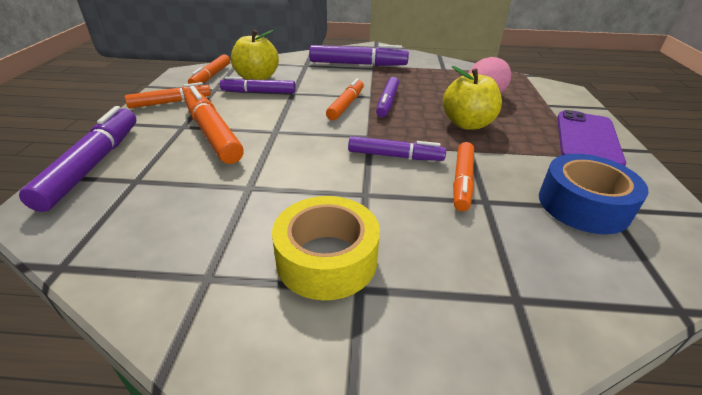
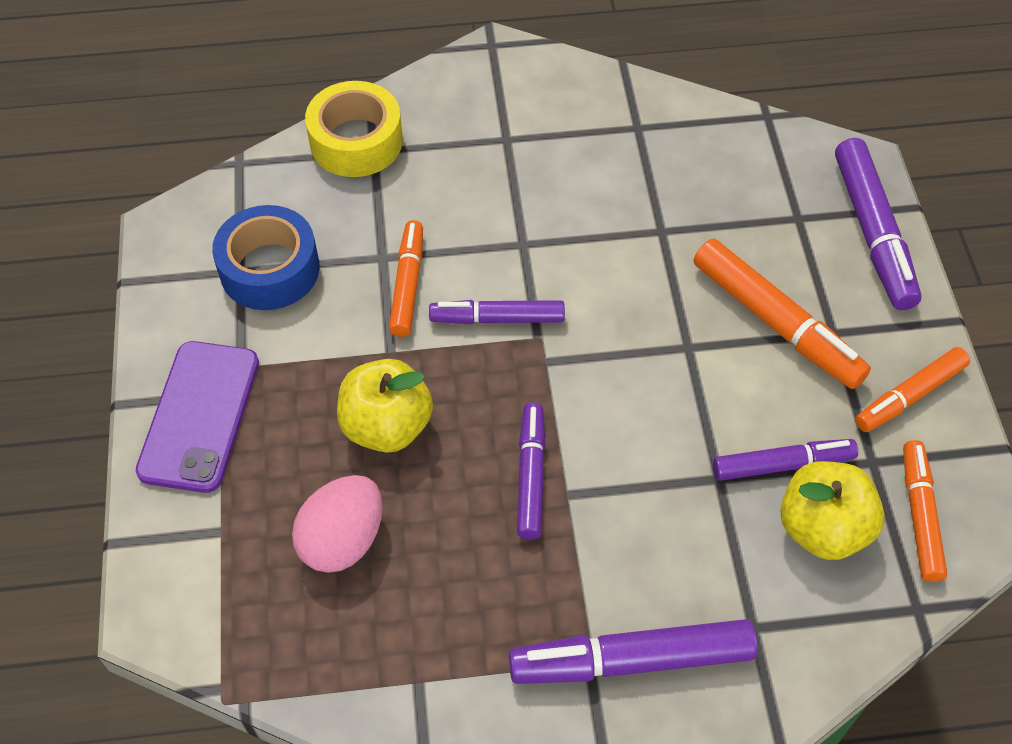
camera: 170 degrees right, 20 degrees up
yellow tape [272,196,380,300] -> yellow tape moved to [305,81,403,177]
orange marker [326,78,364,120] -> none

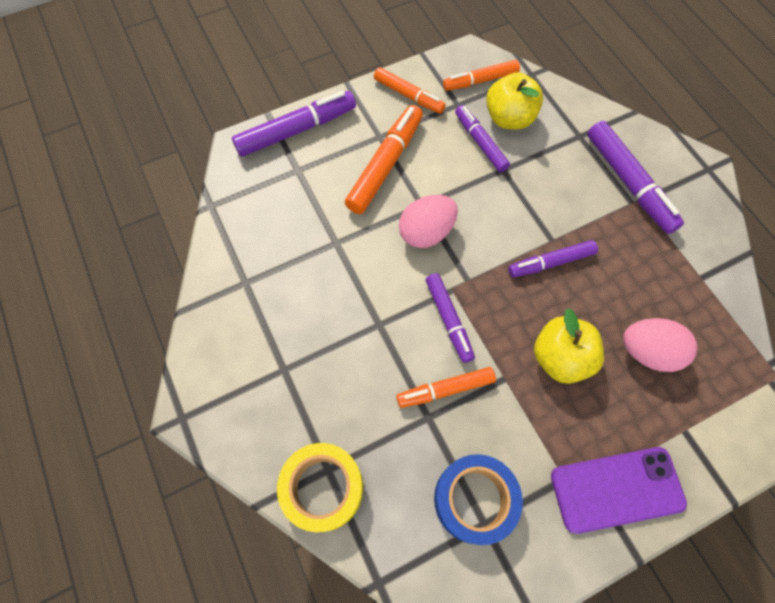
camera: 110 degrees left, 10 degrees up
none -> pink egg [399,195,458,248]

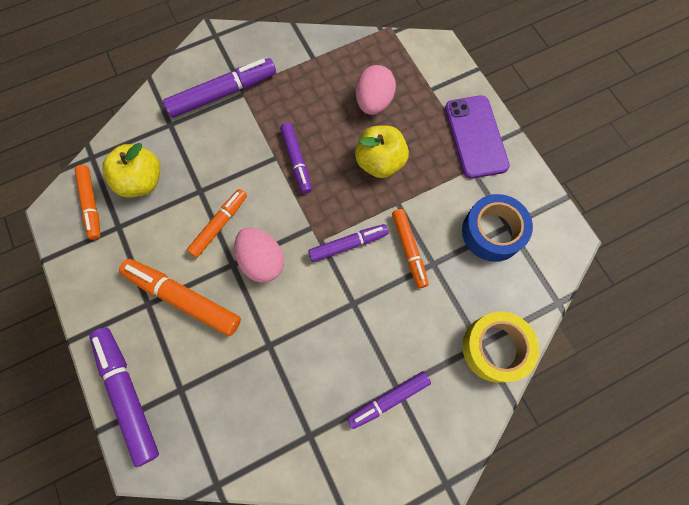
camera: 90 degrees left, 5 degrees up
orange marker [374,67,446,114] -> orange marker moved to [187,189,247,258]
purple marker [455,105,510,172] -> purple marker moved to [347,371,431,429]

